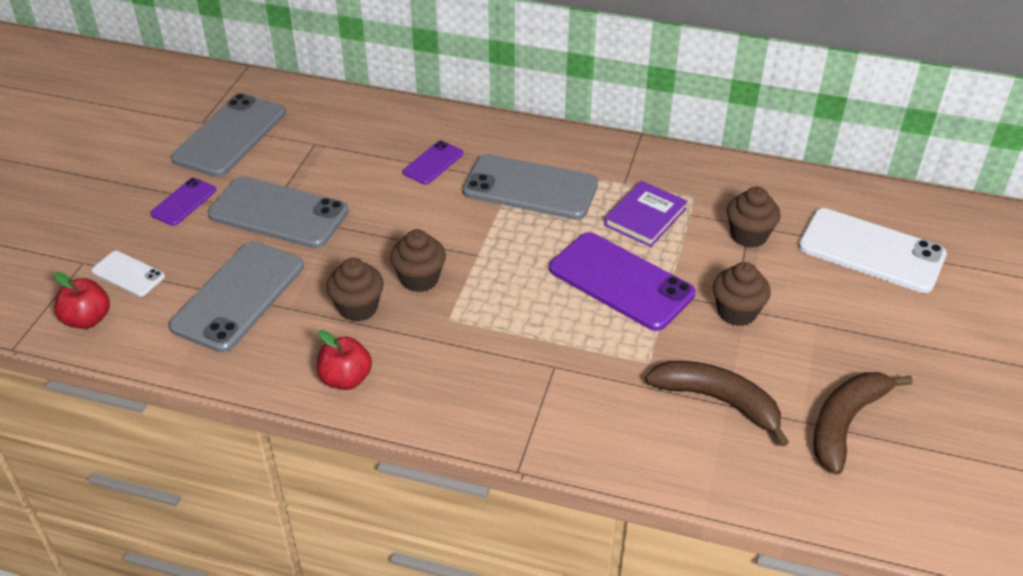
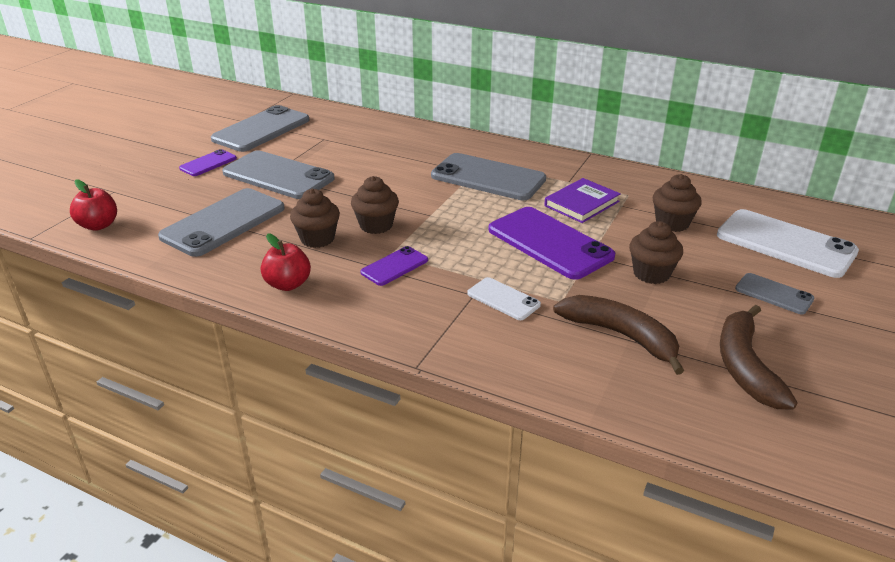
camera: 10 degrees right, 10 degrees down
white phone [91,251,165,297] -> white phone moved to [467,277,541,320]
purple phone [403,141,463,185] -> purple phone moved to [360,246,428,286]
brown banana [813,372,913,475] -> brown banana turned 45 degrees counterclockwise [720,305,797,409]
none -> grey phone [735,273,814,314]

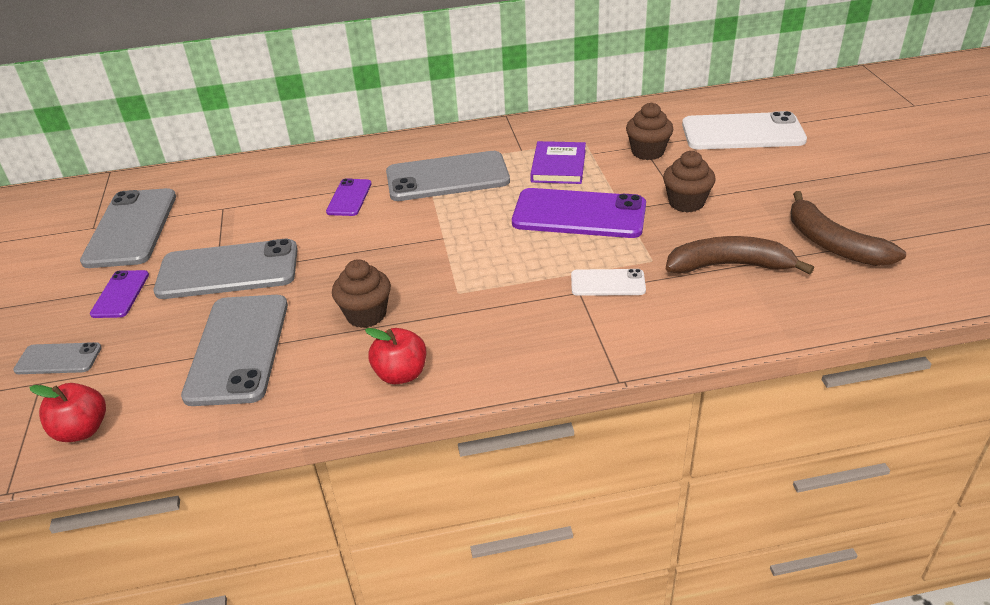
camera: 35 degrees left, 5 degrees up
brown cupcake [351,176,399,234] -> none
purple phone [360,246,428,286] -> purple phone moved to [326,178,372,216]
grey phone [735,273,814,314] -> grey phone moved to [13,342,102,374]

